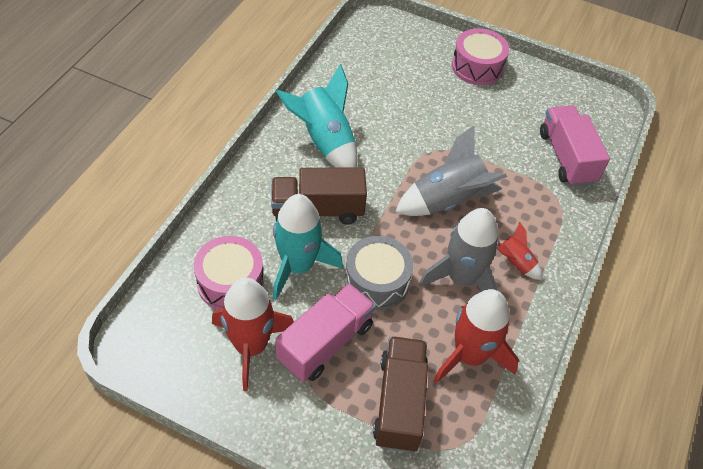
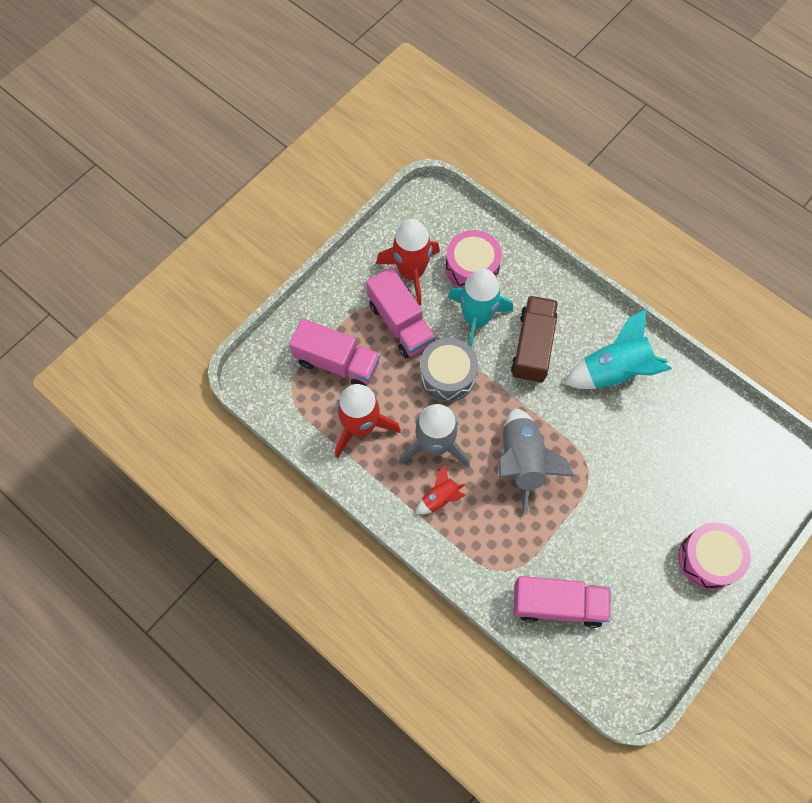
camera: 110 degrees right, 15 degrees up
brown truck [373,336,428,452] -> pink truck [289,318,380,386]

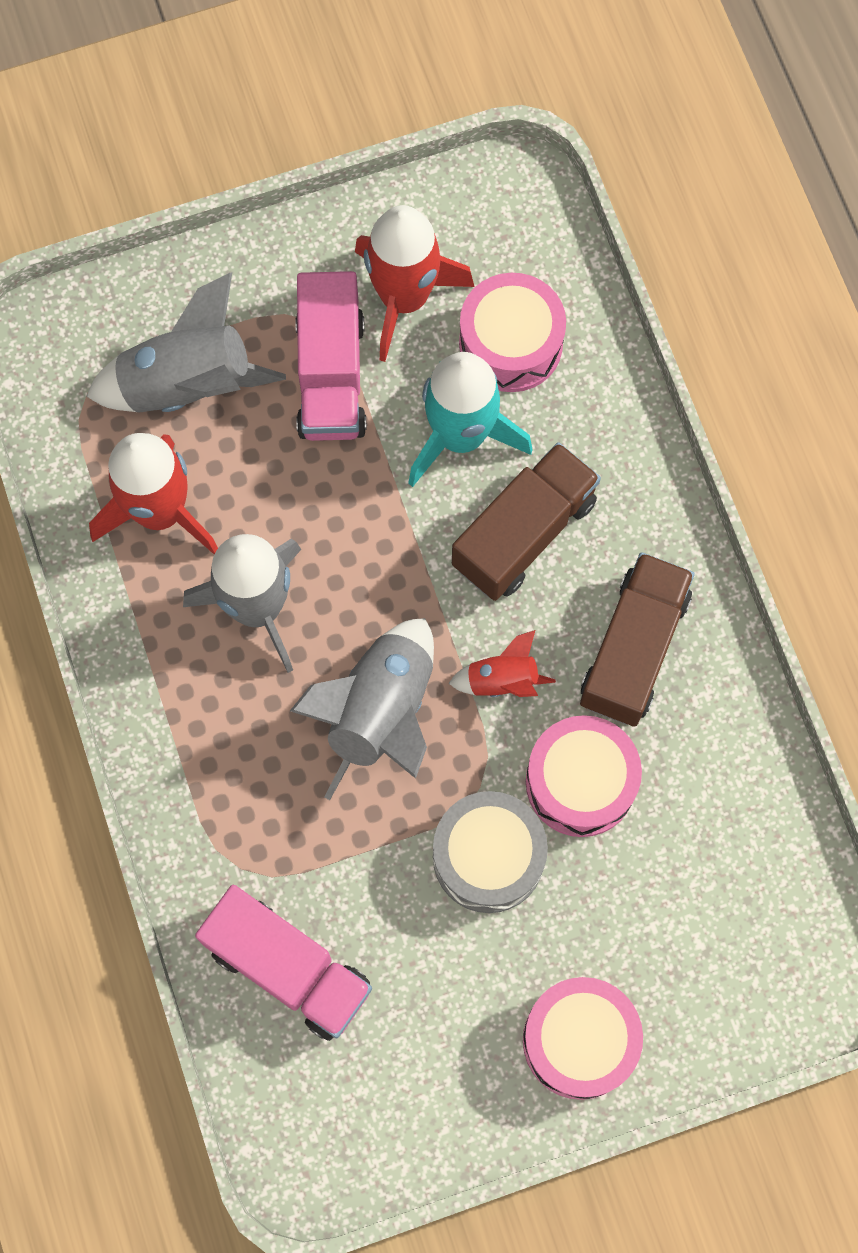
camera: 30 degrees right, 5 degrees up
pink truck [289,318,380,386] -> grey rocket [86,273,286,413]
red rocket [416,465,466,514] -> red rocket moved to [449,630,556,697]
grey drum [420,338,478,402] -> grey drum moved to [433,791,548,913]
turquoise rocket [564,308,672,389] -> brown truck [580,552,695,727]
none -> pink drum [526,715,642,837]

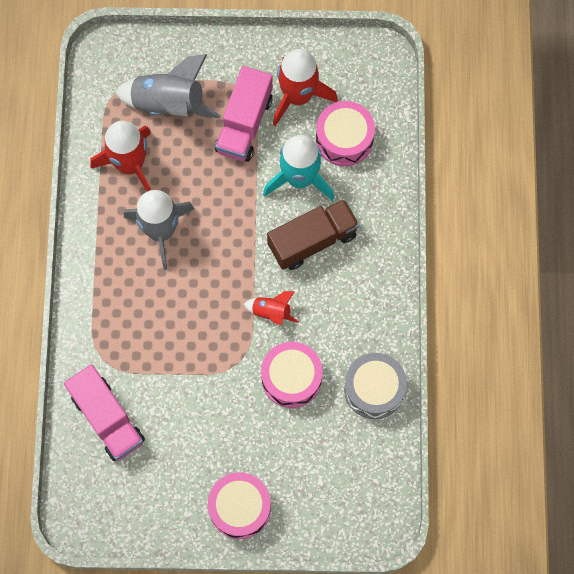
camera: 20 degrees right, 0 degrees up
grey rocket [290,618,434,800] -> none
grey drum [433,791,548,913] -> grey drum moved to [344,353,407,419]
brown truck [580,552,695,727] -> none

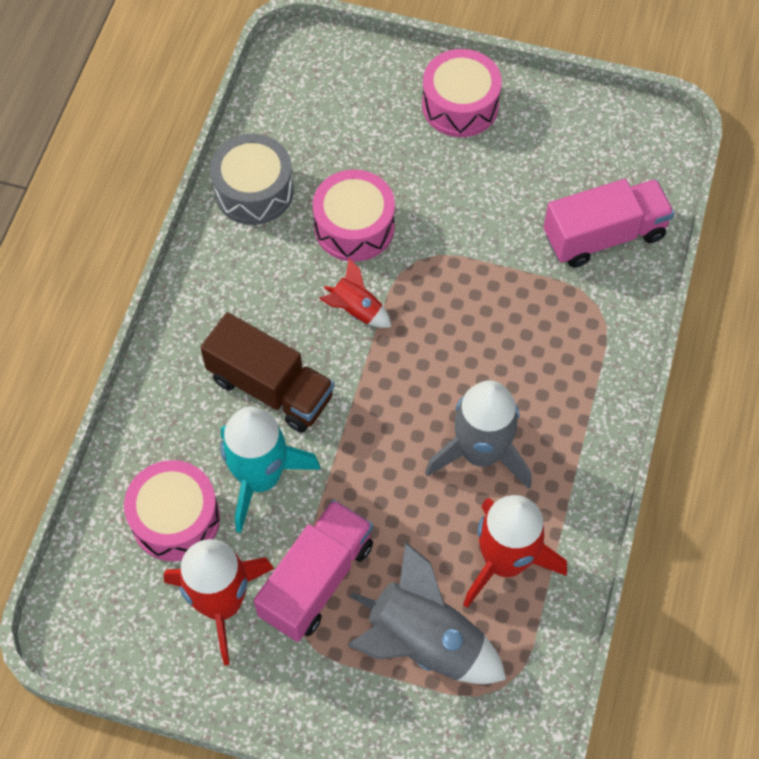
camera: 165 degrees left, 10 degrees down
pink truck [64,364,145,461] -> pink truck turned 90 degrees clockwise [543,179,674,268]
brown truck [267,199,359,270] -> brown truck turned 135 degrees counterclockwise [200,312,334,433]

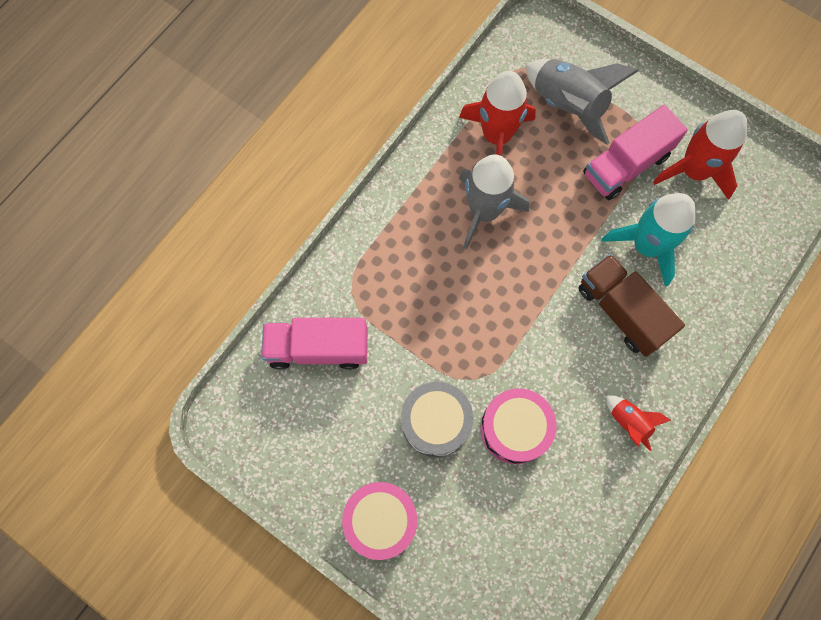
camera: 160 degrees left, 10 degrees up
pink drum [124,460,220,561] -> none
grey drum [210,134,294,225] -> grey drum moved to [401,382,473,458]
red rocket [319,258,391,328] -> red rocket moved to [606,395,671,451]

